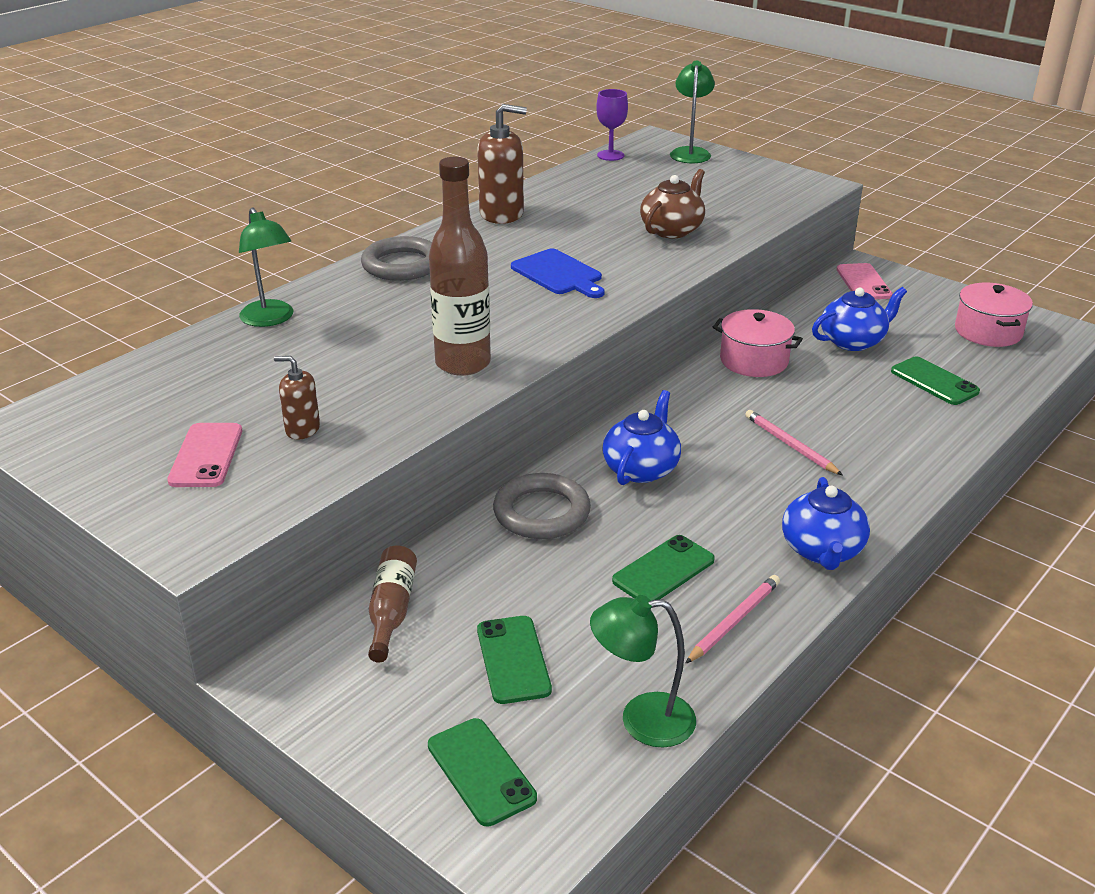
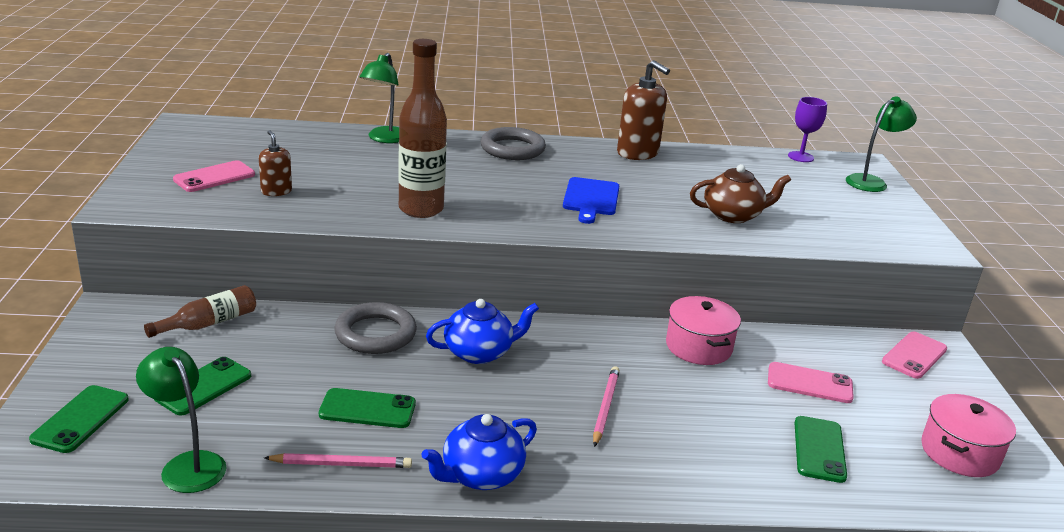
camera: 45 degrees right, 5 degrees down
blue teapot [812,287,907,351] -> pink phone [768,362,854,403]

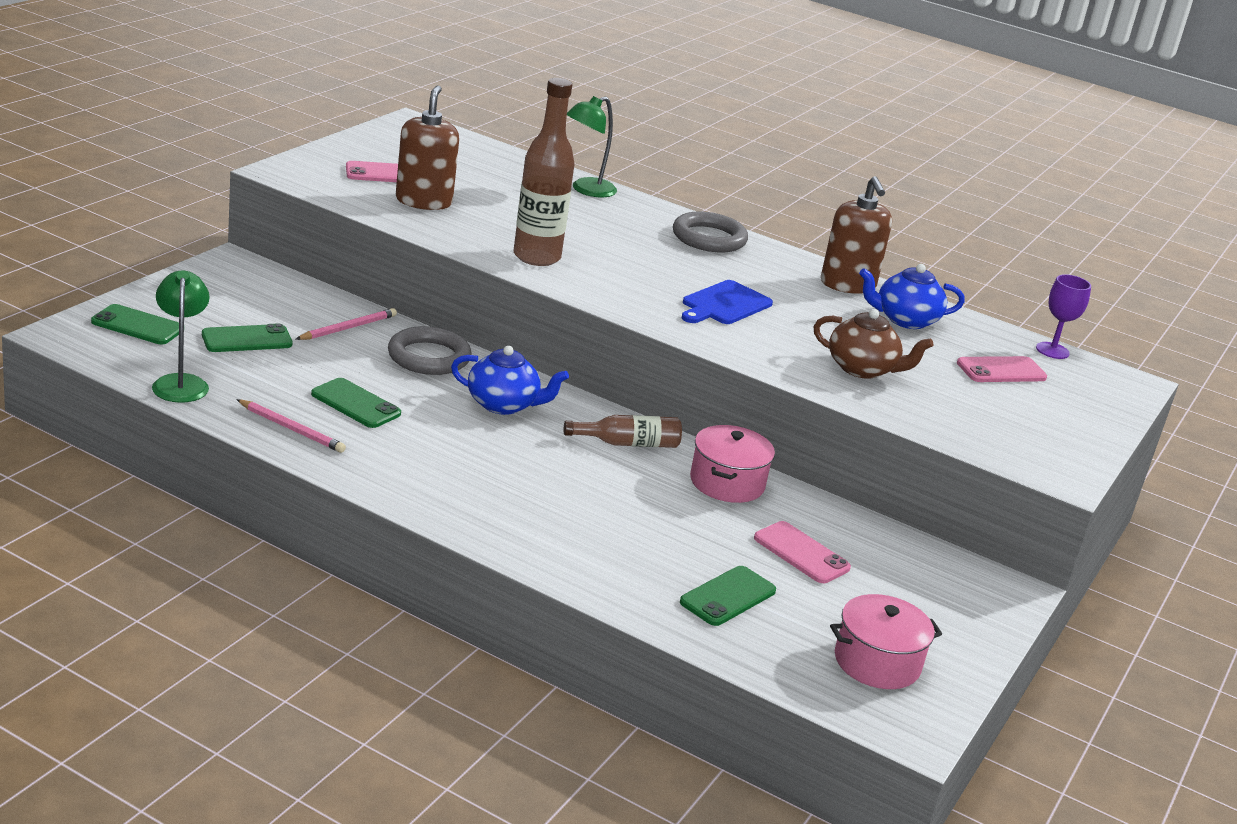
camera: 30 degrees right, 0 degrees up
green phone [29,385,129,453] -> green phone turned 60 degrees clockwise [91,304,179,344]
brown bottle [144,285,256,338] -> brown bottle moved to [564,415,682,448]
brown soap dispenser [259,130,292,196] -> brown soap dispenser [396,85,459,210], size x1.81
blue teapot [421,414,537,490] -> blue teapot moved to [859,264,965,329]
pink pencil [593,366,620,447] -> pink pencil moved to [296,308,397,340]
green lamp [846,97,917,192] -> none
pink phone [882,332,947,379] -> pink phone moved to [957,356,1047,382]

